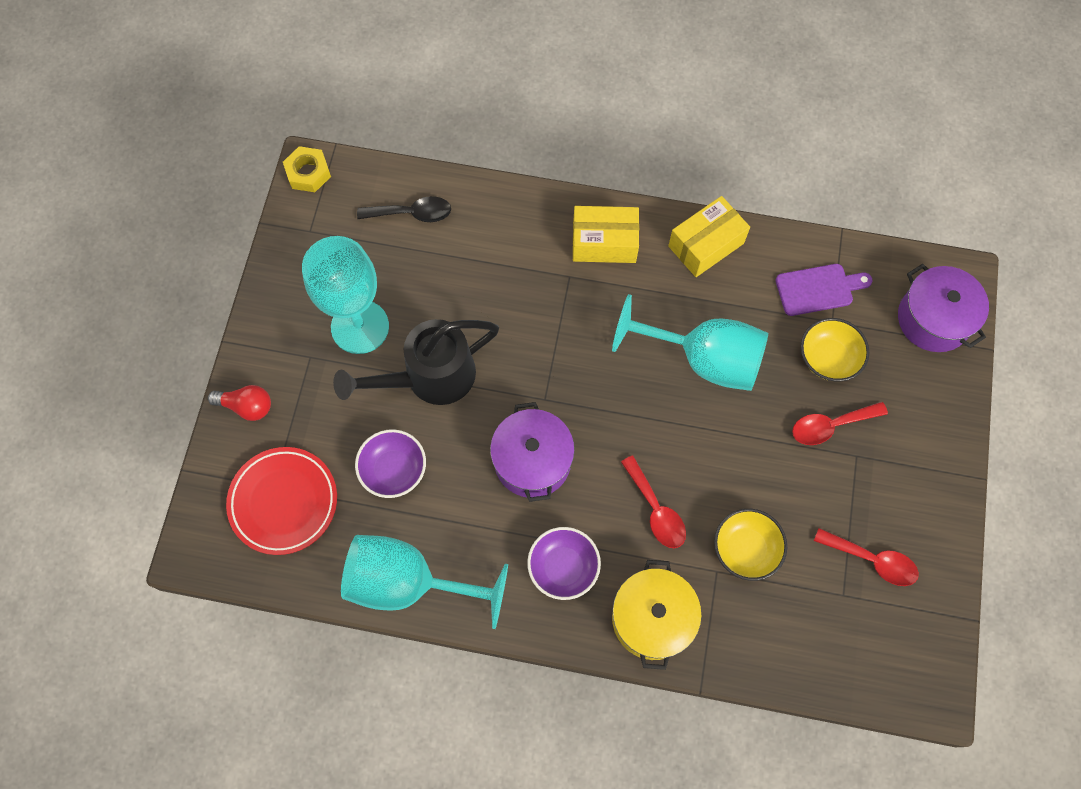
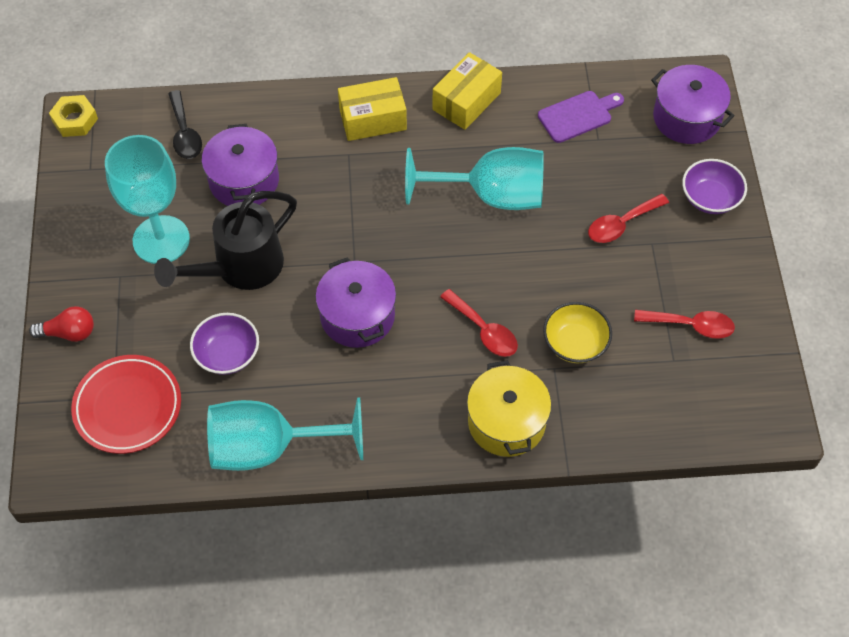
camera: 15 degrees left, 10 degrees down
black spoon [357,196,451,222] -> black spoon turned 90 degrees clockwise [168,90,202,159]
purple bowl [527,527,601,600] -> purple bowl moved to [682,159,747,214]
yellow bowl [801,318,869,381] -> none
none -> purple pot [202,124,279,206]

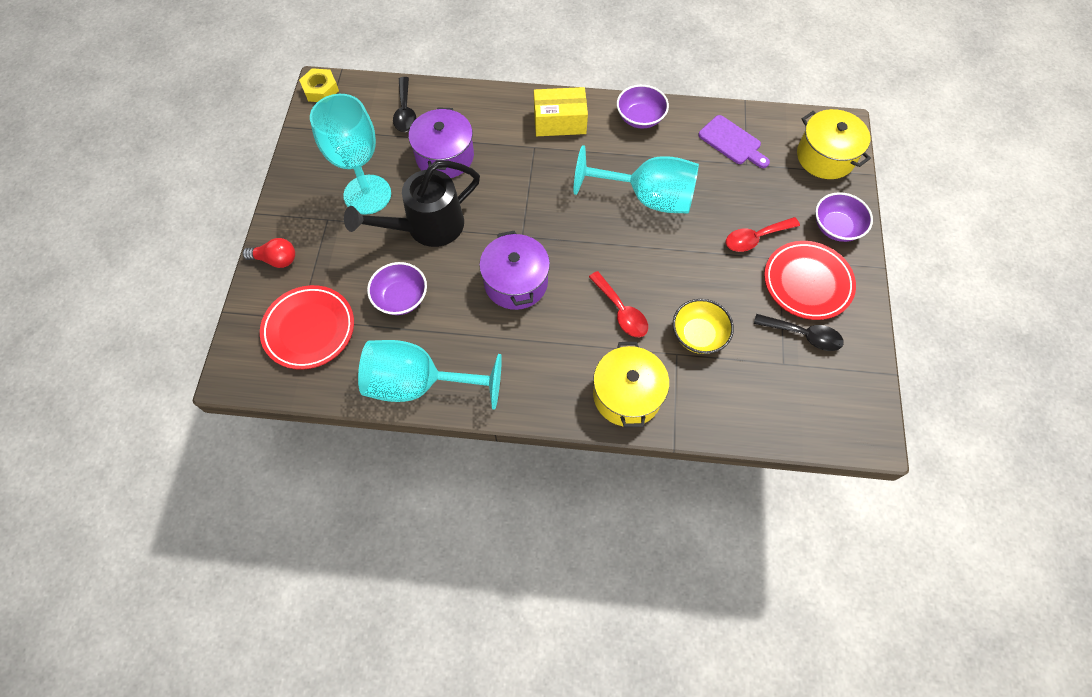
camera: 10 degrees right, 5 degrees up
yellow box [433,52,502,130] -> purple bowl [617,85,669,129]
purple cutting board [538,91,624,143] -> purple cutting board turned 60 degrees clockwise [698,115,770,168]
red spoon [634,310,735,339] -> black spoon [754,314,844,351]
purple pot [651,65,735,144] -> yellow pot [797,109,871,179]
none -> red plate [764,241,856,320]

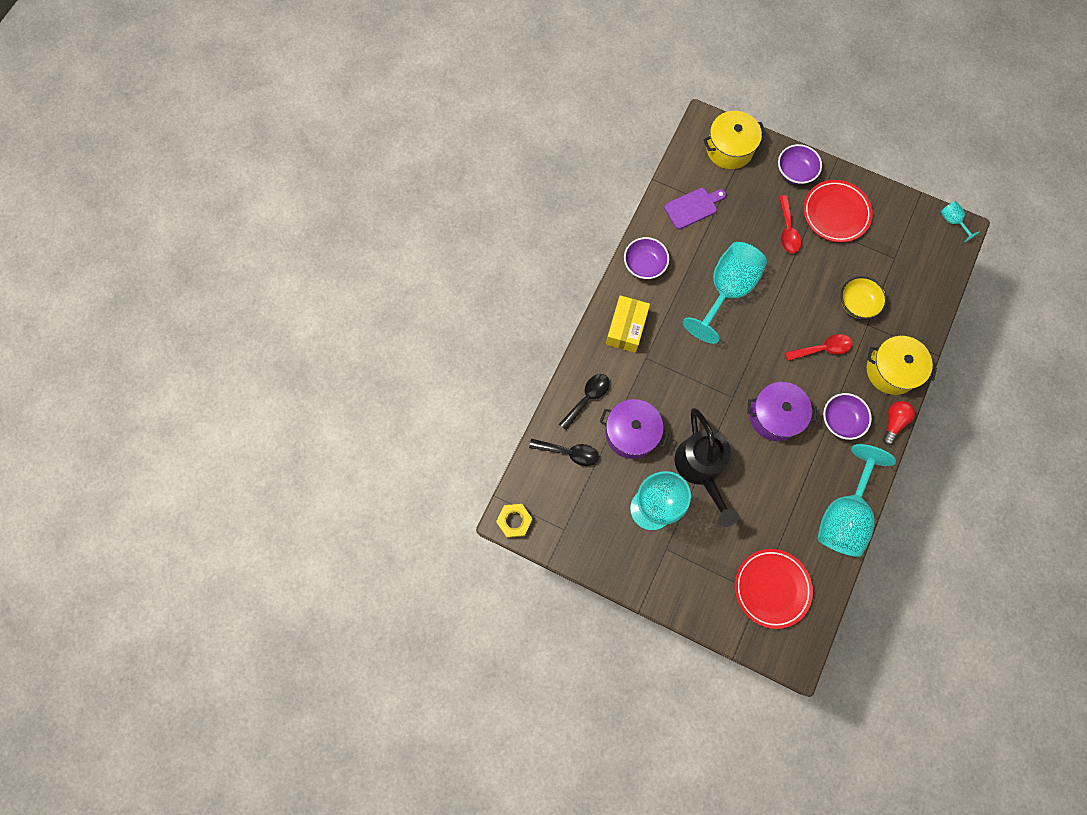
camera: 70 degrees left, 10 degrees up
red light bulb [242,238,295,268] -> red light bulb moved to [883,401,915,445]
purple bowl [367,262,427,315] -> purple bowl moved to [823,393,872,440]
black spoon [754,314,844,351] -> black spoon moved to [559,374,610,430]
none -> turquoise goblet [940,201,980,242]

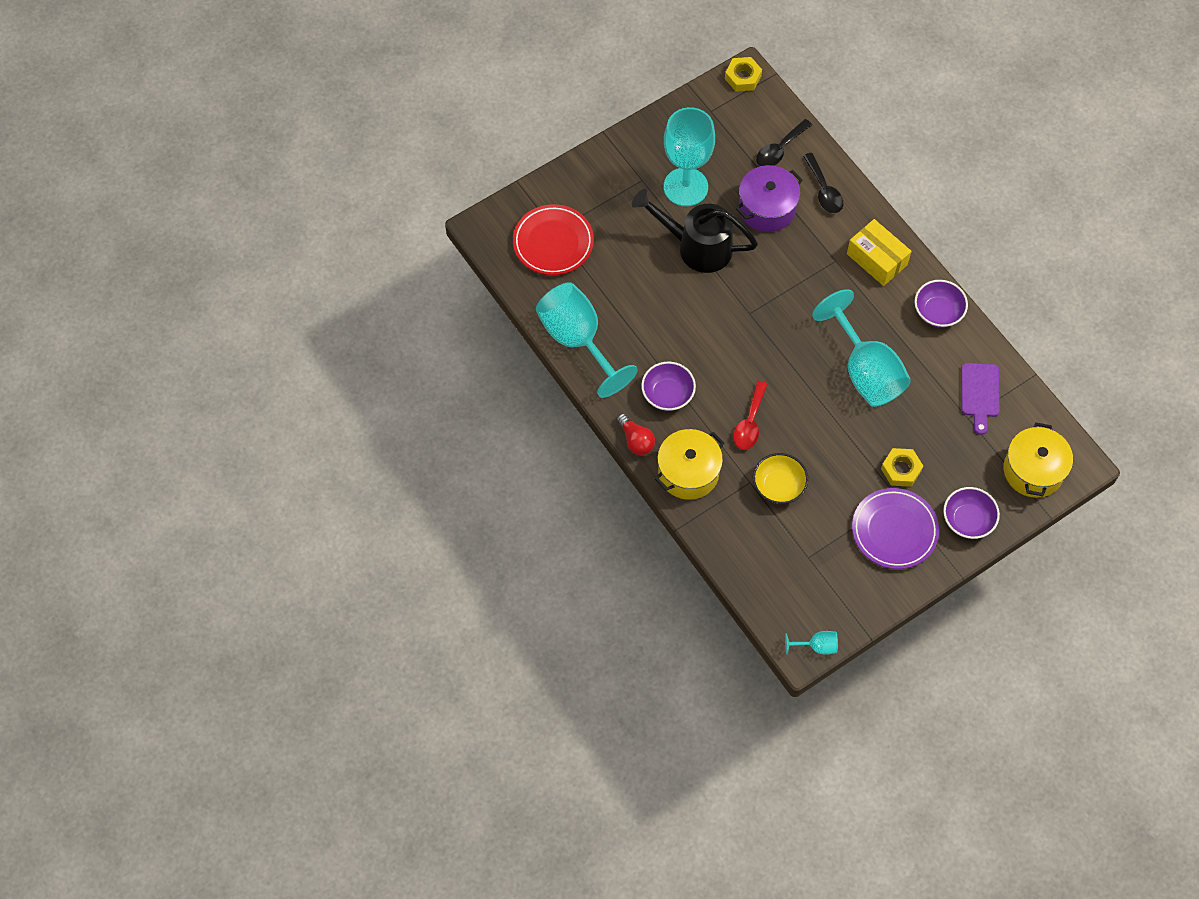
camera: 120 degrees right, 10 degrees down
purple pot [747,382,817,441] -> none
red spoon [779,195,801,253] -> yellow nut [881,448,923,487]
red plate [803,180,873,243] -> purple plate [852,488,939,569]

